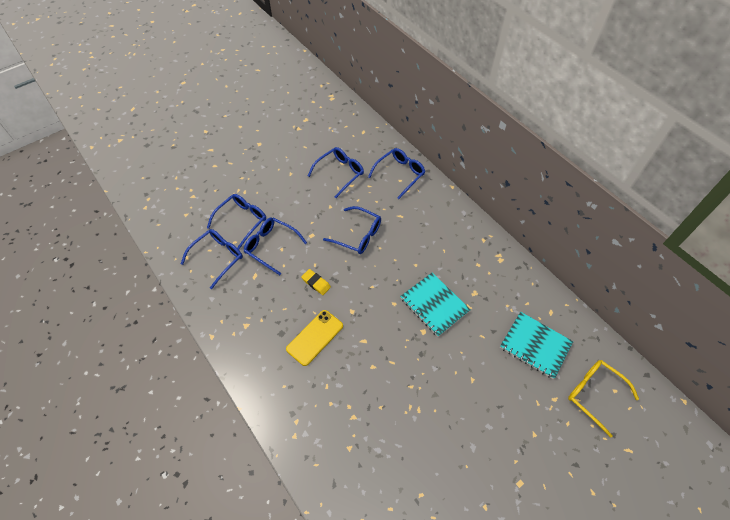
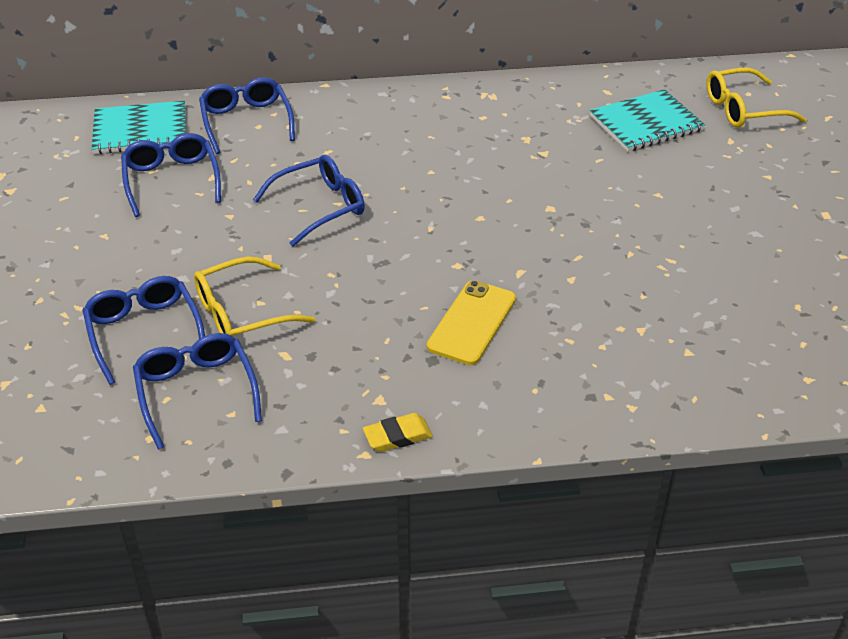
camera: 60 degrees left, 15 degrees down
blue glasses [244,218,307,275] -> yellow glasses [194,257,315,337]
yellow phone [286,310,343,366] -> yellow phone turned 45 degrees clockwise [427,280,516,365]
yellow eraser [301,269,331,295] -> yellow eraser moved to [363,413,433,452]
turquoise notebook [400,272,471,337] -> turquoise notebook moved to [92,101,186,154]

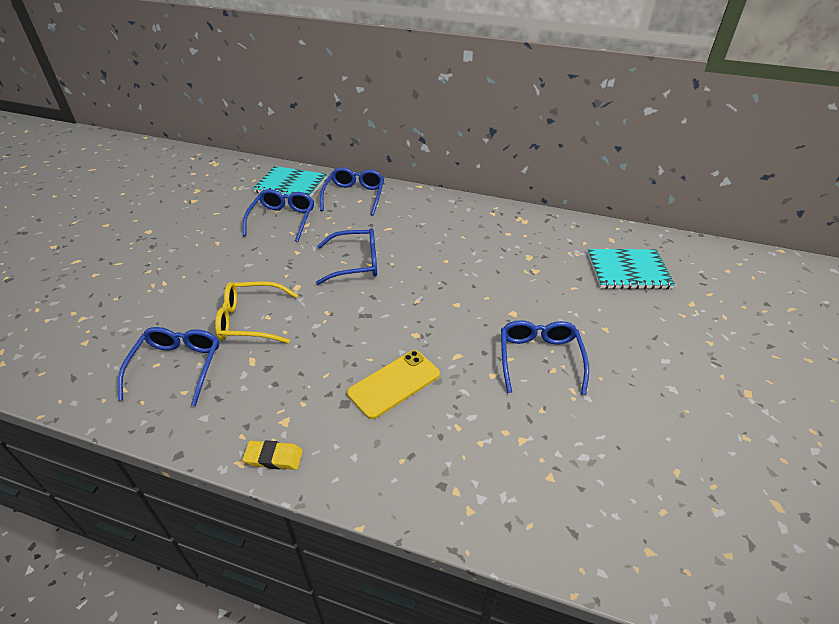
camera: 25 degrees right, 0 degrees up
blue glasses [82,276,205,385] -> blue glasses moved to [501,320,589,395]
yellow glasses [706,68,807,128] -> none

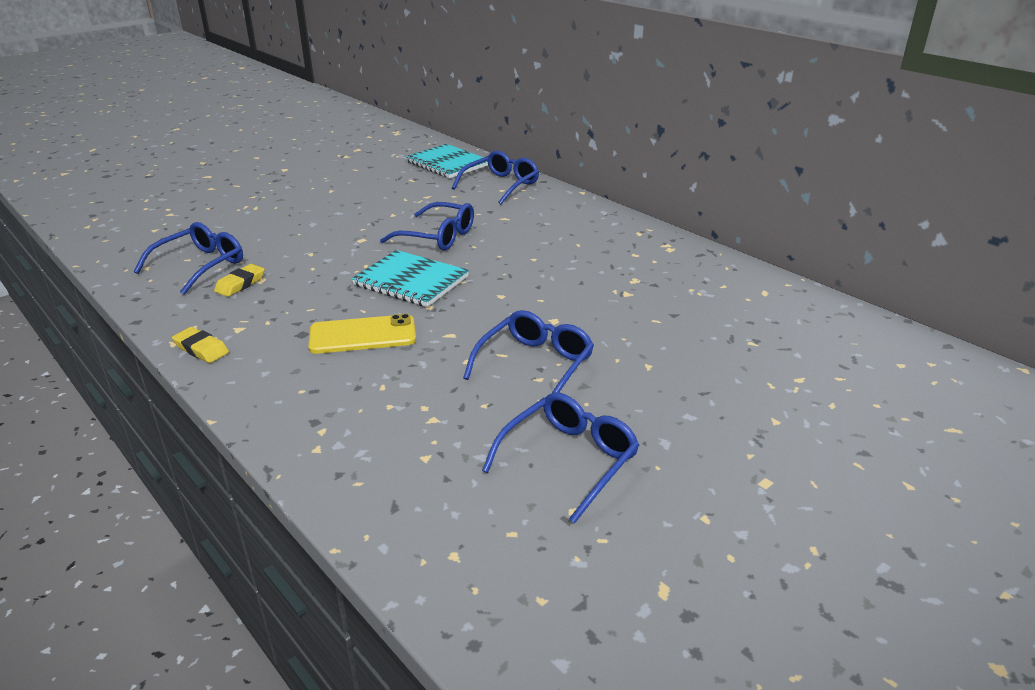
camera: 30 degrees right, 10 degrees down
yellow glasses [215,281,298,343] -> none
blue glasses [243,189,314,242] -> blue glasses moved to [482,393,639,524]
turquoise notebook [587,249,675,289] -> turquoise notebook moved to [351,250,469,307]
none -> yellow eraser [214,264,265,297]

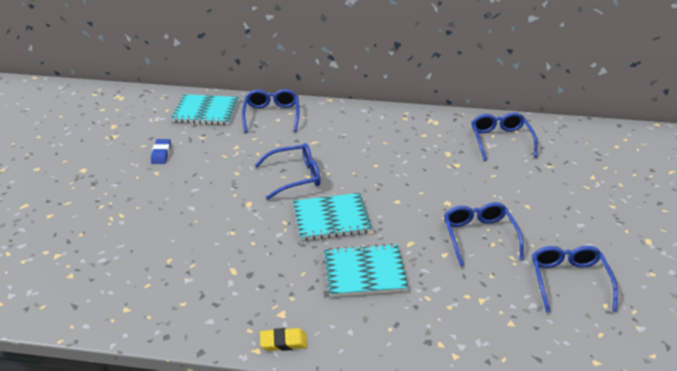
camera: 40 degrees left, 5 degrees up
blue glasses [134,222,243,295] -> blue glasses moved to [472,112,538,161]
yellow eraser [214,264,265,297] -> none
yellow phone [308,314,416,354] -> turquoise notebook [324,244,408,297]
none -> blue eraser [151,139,171,164]

